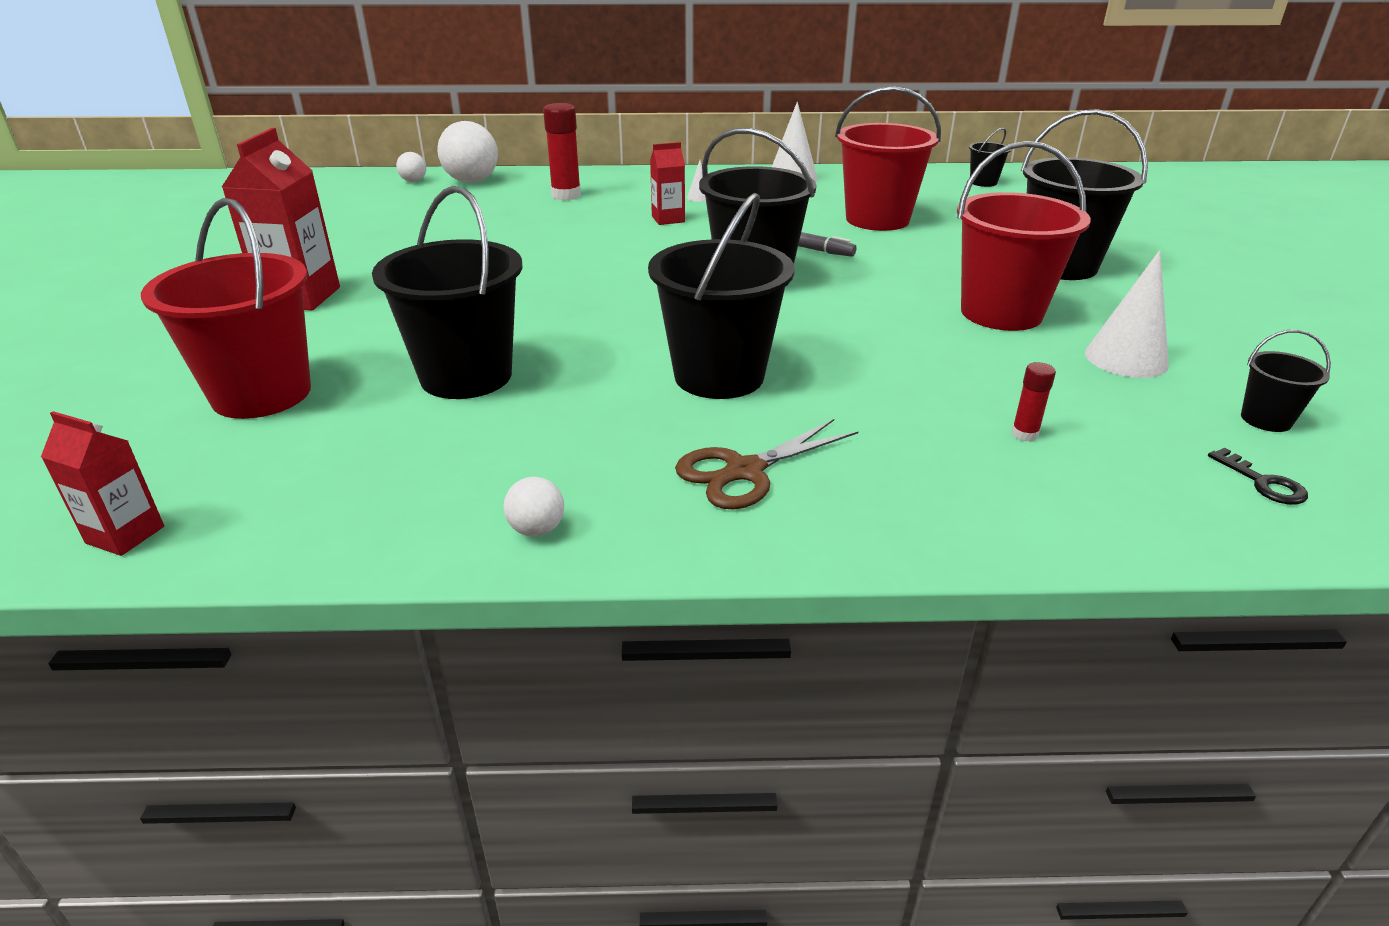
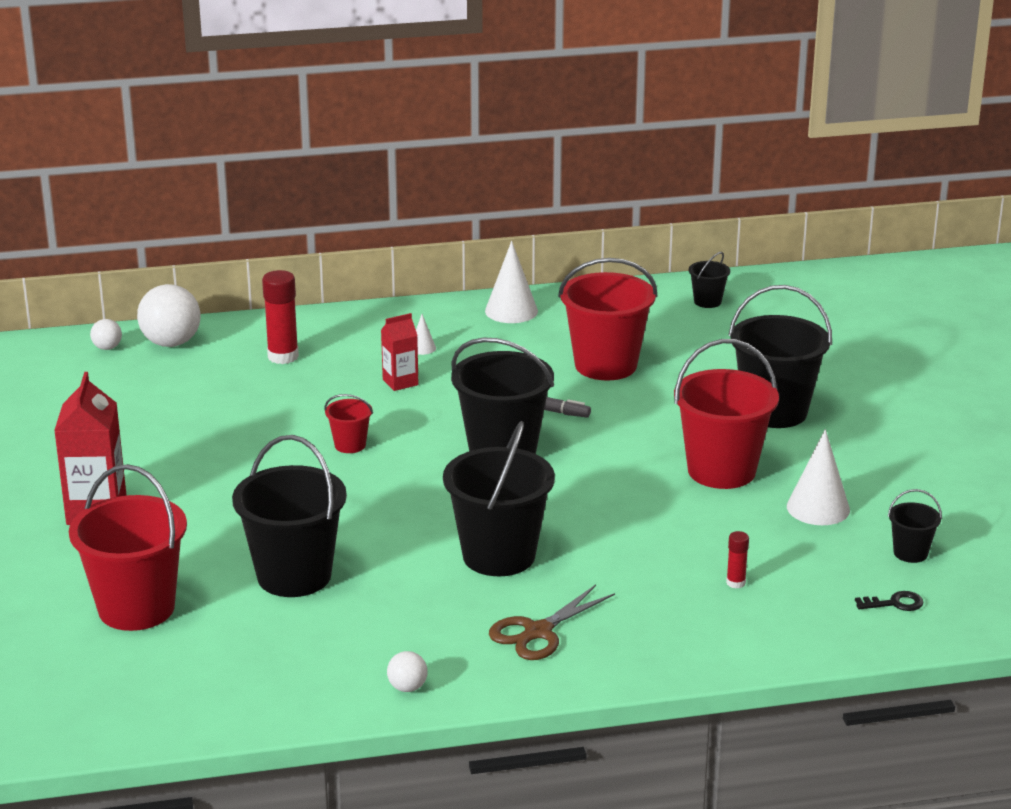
camera: 10 degrees left, 5 degrees down
red carton [41,411,164,556] -> none
black key [1208,448,1308,505] -> black key turned 60 degrees counterclockwise [855,591,924,611]
none -> red bucket [324,394,373,453]

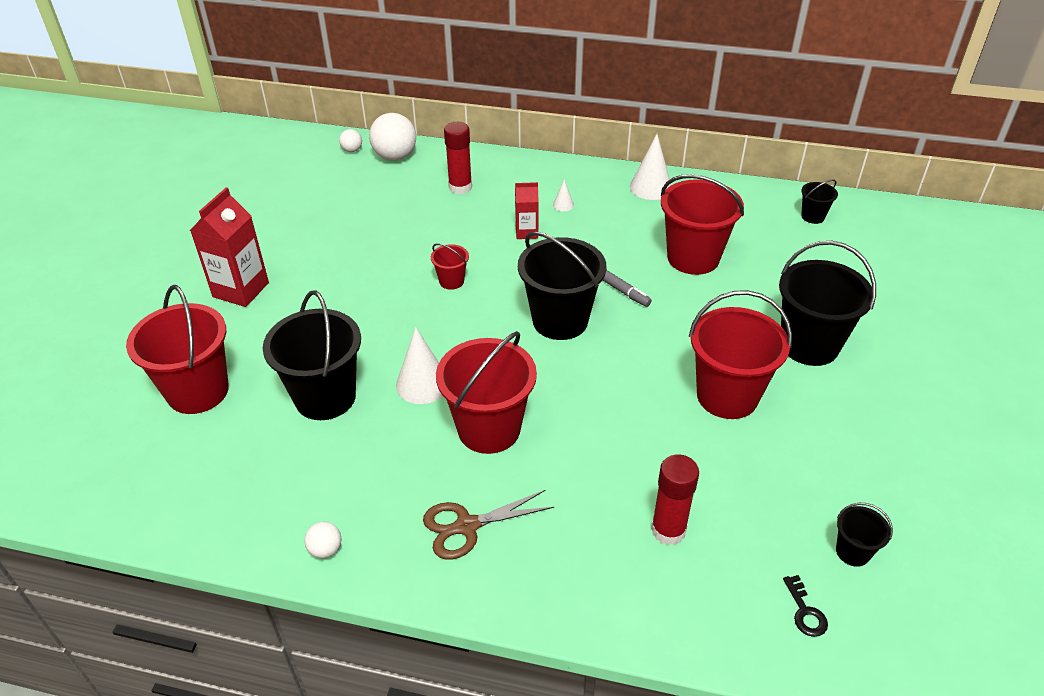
camera: 25 degrees right, 15 degrees up
black bucket [443,421,555,576] -> red bucket [436,331,537,454]
red glue stick [726,531,749,588] -> red glue stick [651,454,699,545], size x1.92
white cone [787,429,850,525] -> white cone moved to [396,327,443,404]
black key [855,591,924,611] -> black key turned 60 degrees clockwise [783,575,828,637]

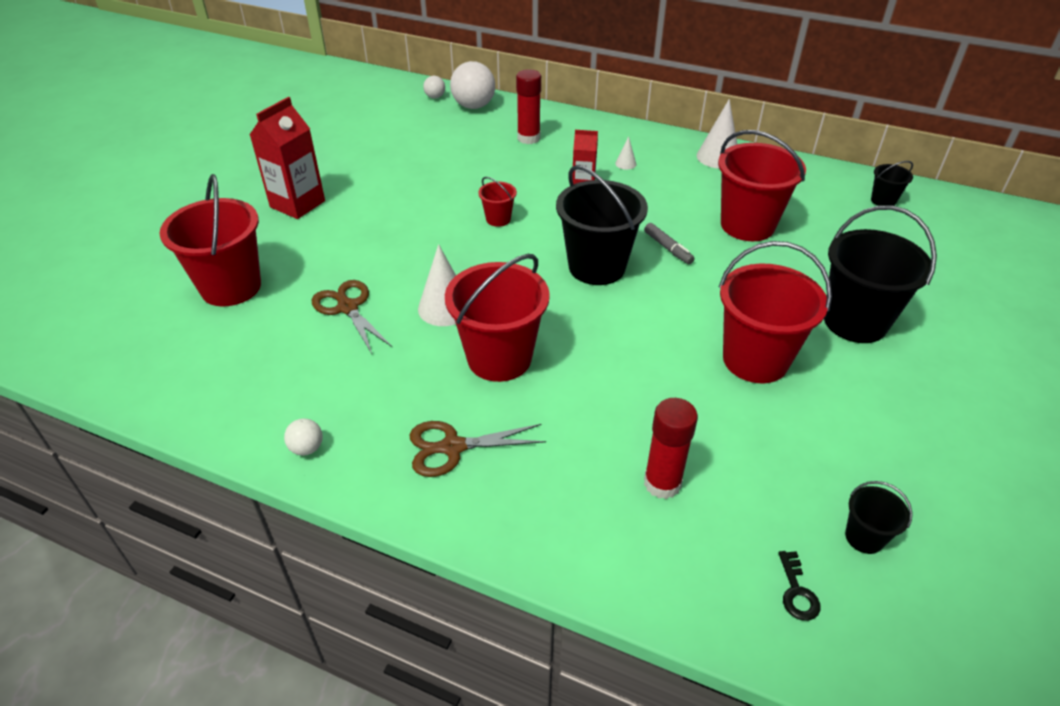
camera: 10 degrees right, 0 degrees up
black bucket [263,290,361,420] -> brown scissors [312,280,393,354]

